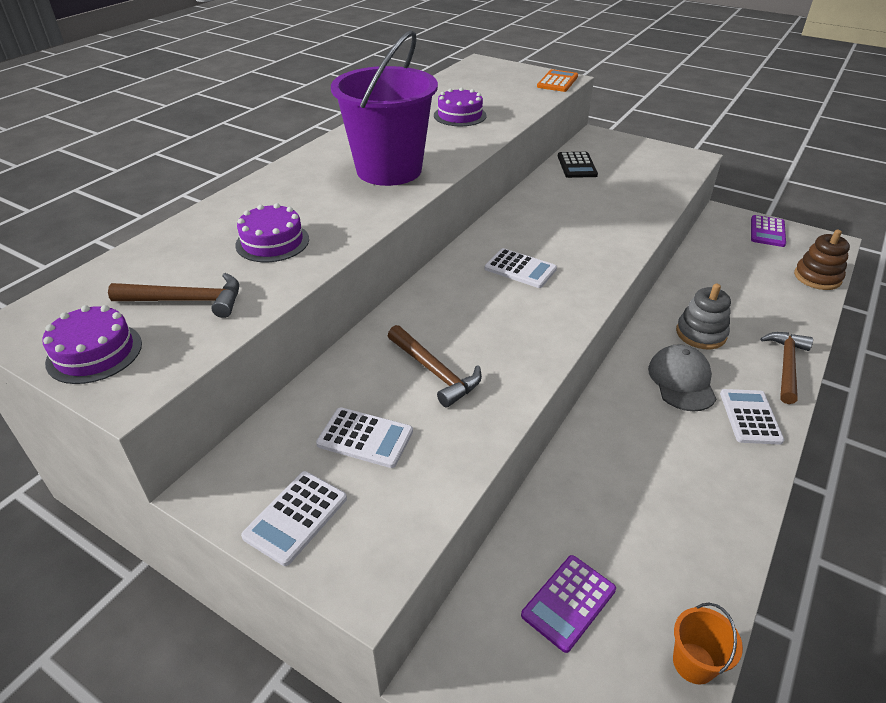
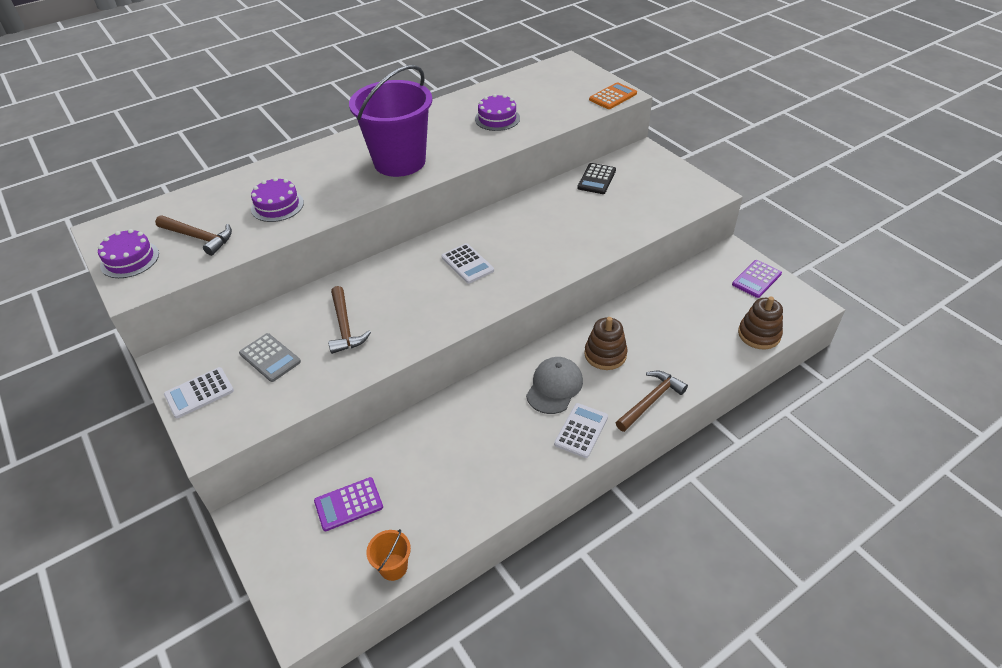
camera: 25 degrees right, 5 degrees up
white calculator [316,407,413,468] -> grey calculator [239,333,301,382]
grey stacking toy [676,284,731,349] -> brown stacking toy [584,317,628,370]

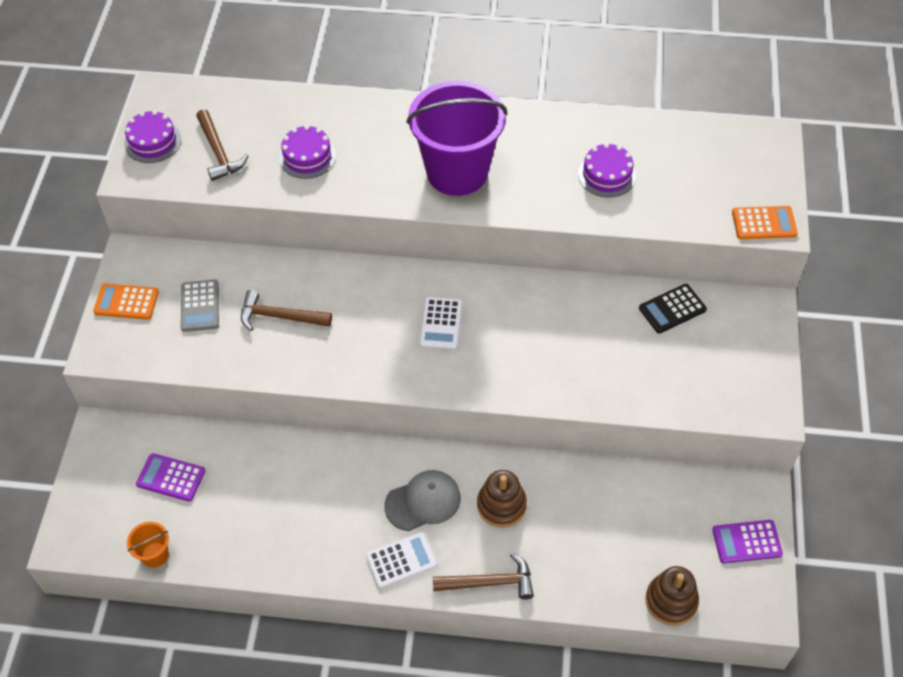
camera: 40 degrees right, 10 degrees up
white calculator [164,367,234,418] -> orange calculator [93,283,159,320]
brown hammer [328,286,371,354] -> brown hammer turned 75 degrees clockwise [241,290,332,331]

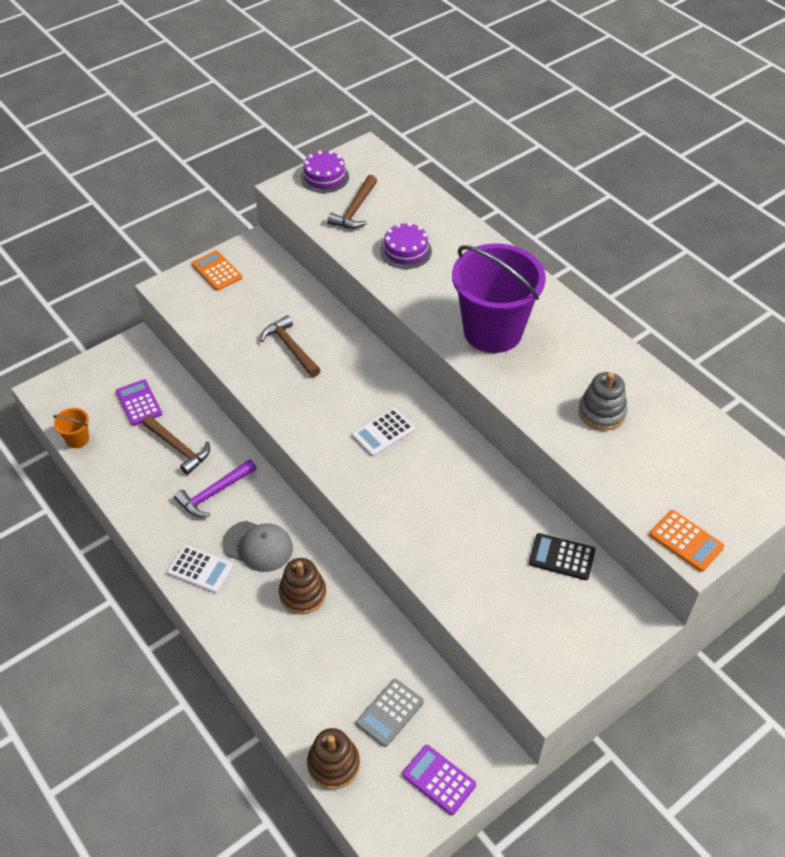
camera: 45 degrees right, 5 degrees down
grey calculator [181,279,219,332] -> grey calculator moved to [356,679,424,747]
brown hammer [433,552,534,599] -> brown hammer moved to [142,416,210,475]
purple cake [578,143,636,198] -> grey stacking toy [579,372,627,431]
none -> purple hammer [174,459,257,517]

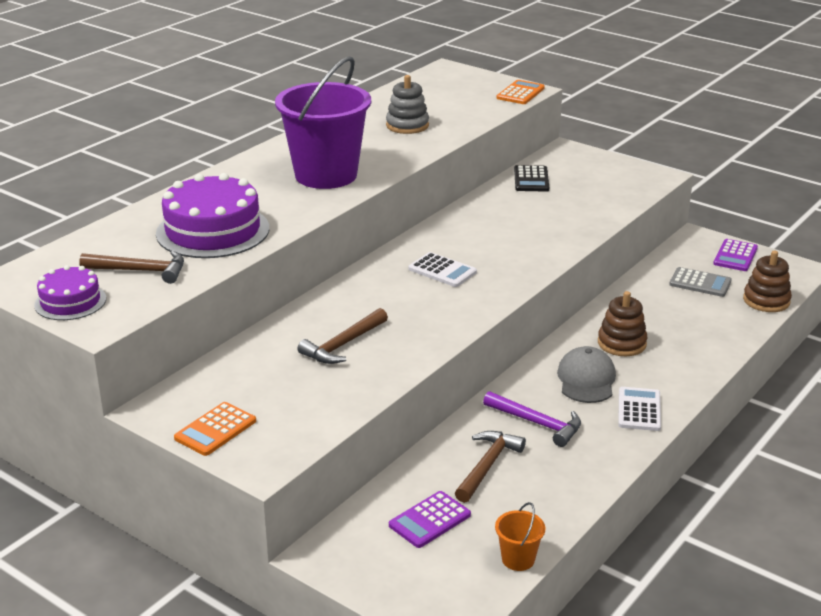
camera: 105 degrees left, 20 degrees down
purple cake [380,222,432,269] -> purple cake [156,173,269,258], size x1.77

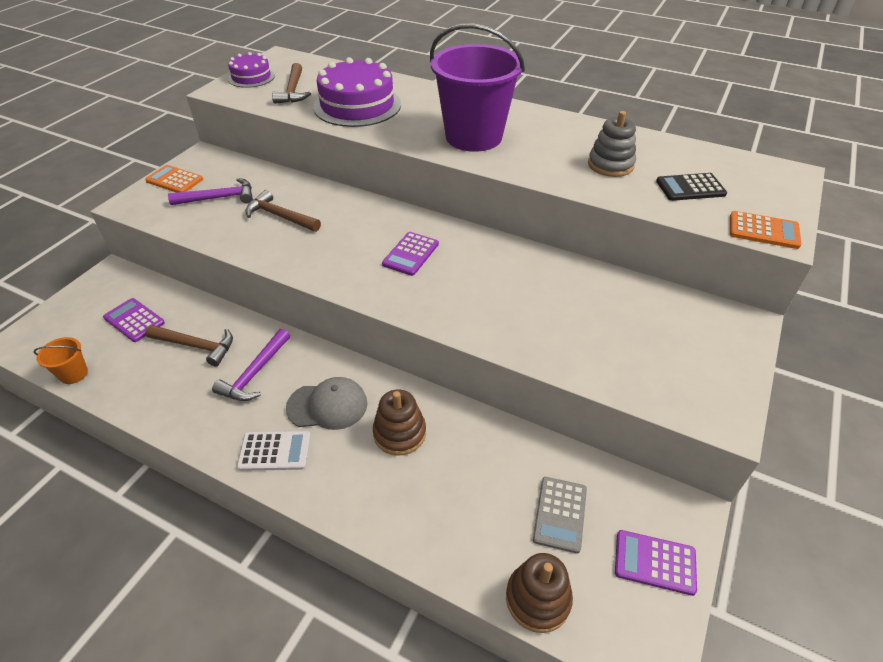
camera: 80 degrees right, 15 degrees up
white calculator [408,252,477,287] -> purple calculator [382,232,439,276]
black calculator [514,165,549,192] -> black calculator moved to [656,173,727,201]
none -> purple hammer [168,178,253,205]

